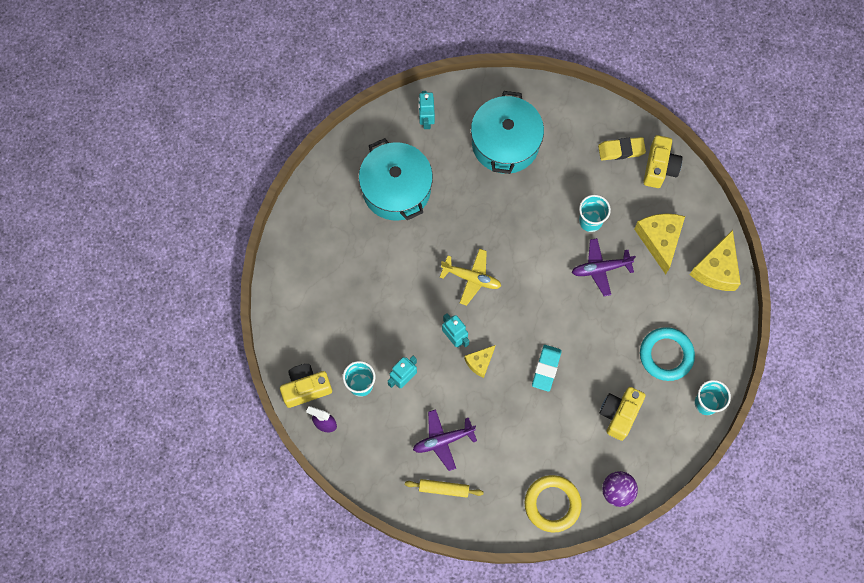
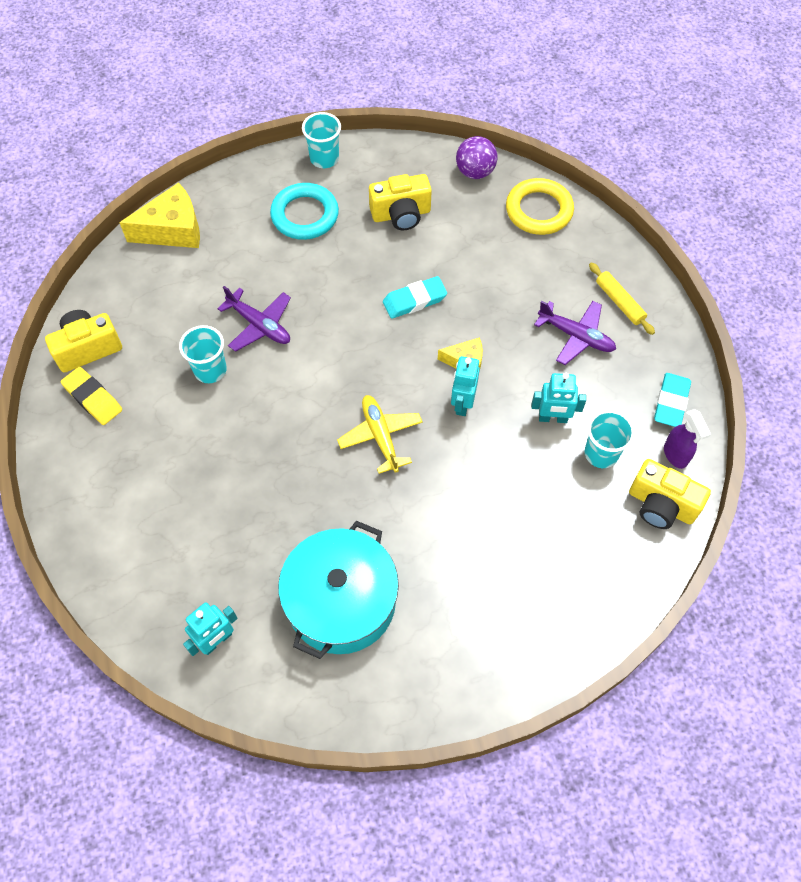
camera: 130 degrees left, 10 degrees down
turquoise pot [471,91,544,174] -> none
yellow cheese [634,213,685,274] -> none
none -> turquoise eraser [654,373,691,427]

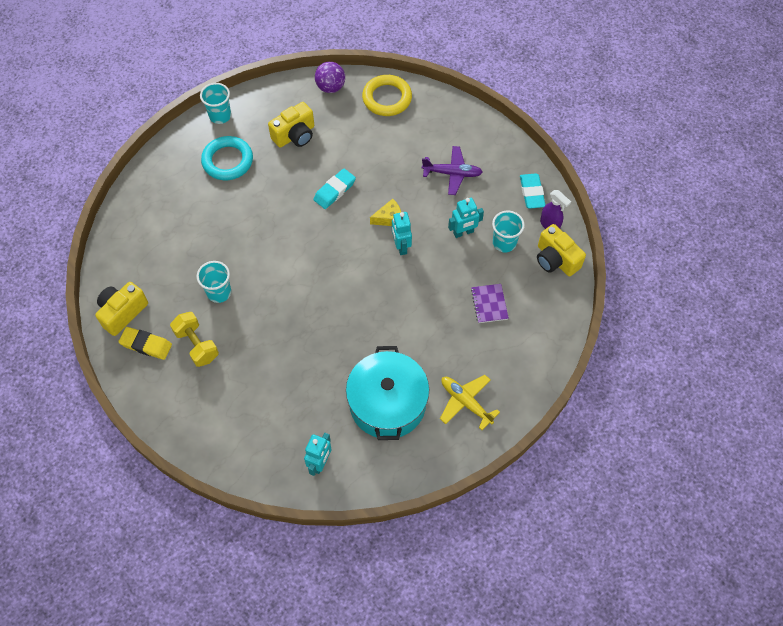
camera: 25 degrees left, 0 degrees up
yellow cheese [119,183,200,248] -> none
purple plane [217,286,291,352] -> none
yellow plane [337,395,423,474] -> yellow plane moved to [440,375,500,430]
yellow rolling pin [589,263,655,335] -> none
yellow camera [629,459,711,529] -> yellow camera turned 45 degrees clockwise [537,224,586,276]
none -> yellow dumbbell [170,312,219,367]
none -> purple notebook [471,284,509,323]

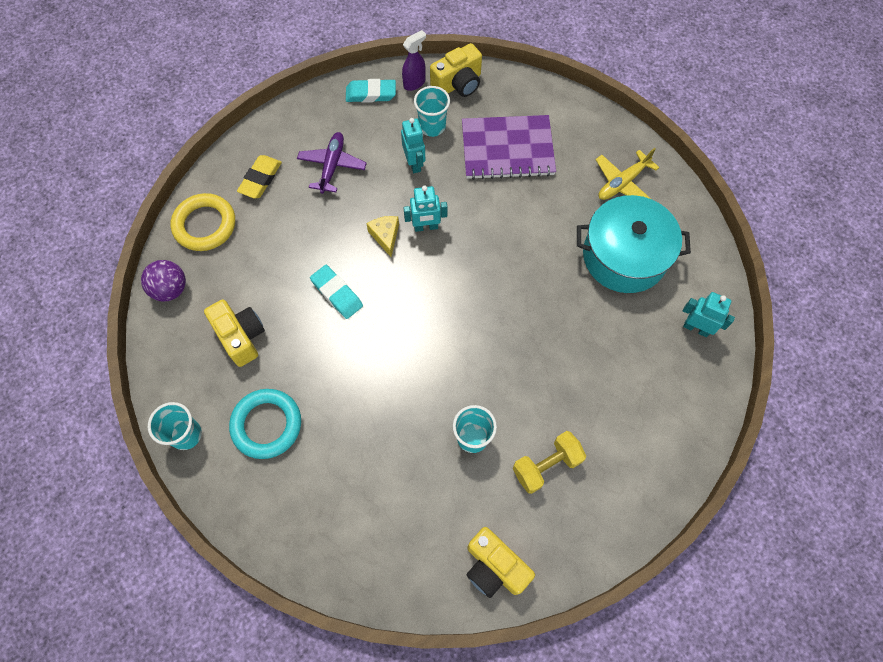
camera: 85 degrees left, 5 degrees up
yellow eraser [118,327,172,360] -> yellow eraser moved to [237,155,282,199]
purple notebook [471,284,509,323] -> purple notebook [462,115,556,180], size x2.04

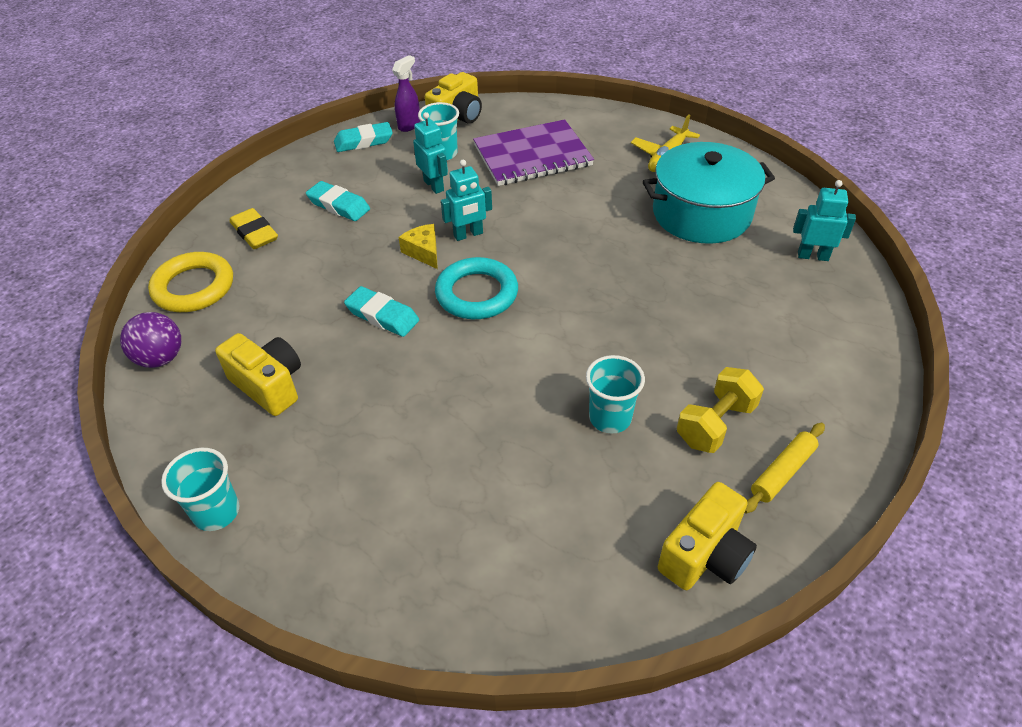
camera: 15 degrees left, 20 degrees down
turquoise ring [229,389,301,459] -> turquoise ring moved to [435,257,518,319]
yellow eraser [237,155,282,199] -> yellow eraser turned 45 degrees counterclockwise [230,208,278,249]
purple plane [297,132,367,194] -> turquoise eraser [306,181,370,221]
yellow camera [466,527,535,598] -> yellow camera turned 75 degrees counterclockwise [658,482,757,590]
none -> yellow rolling pin [744,423,825,514]

